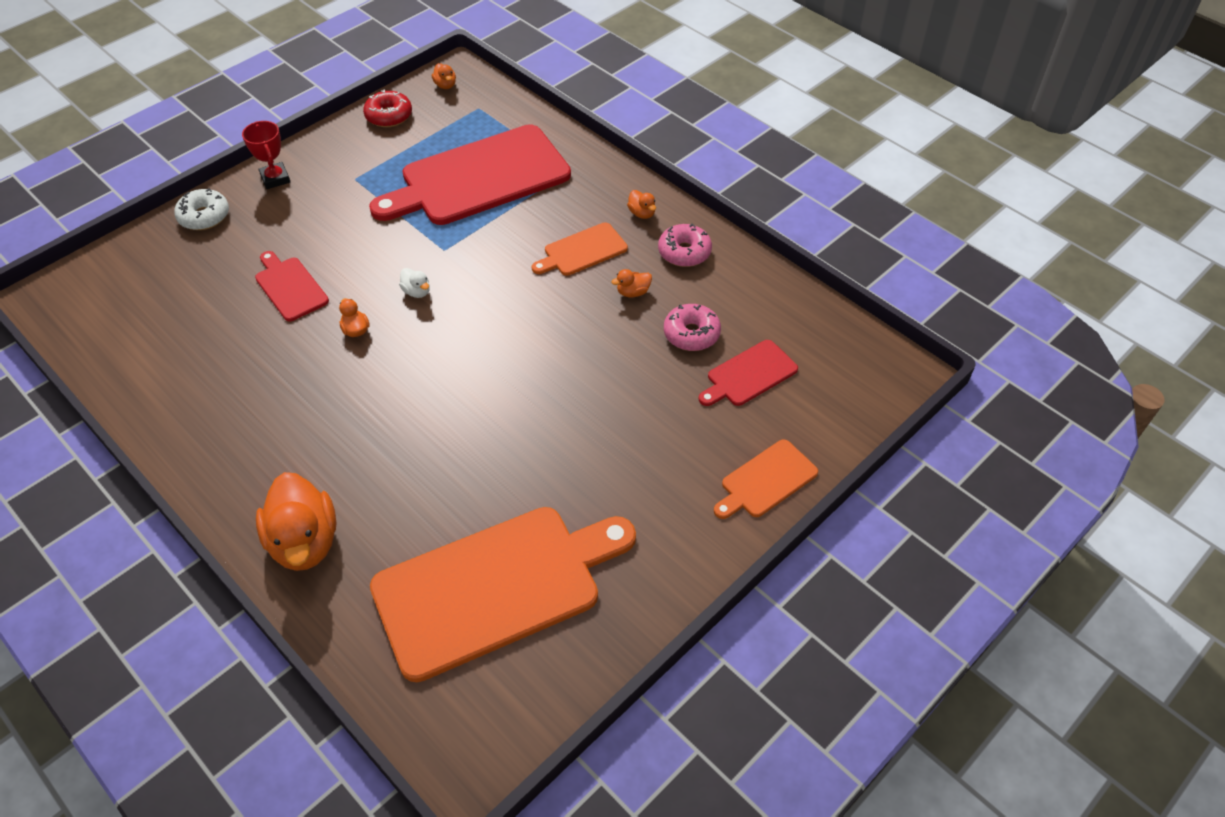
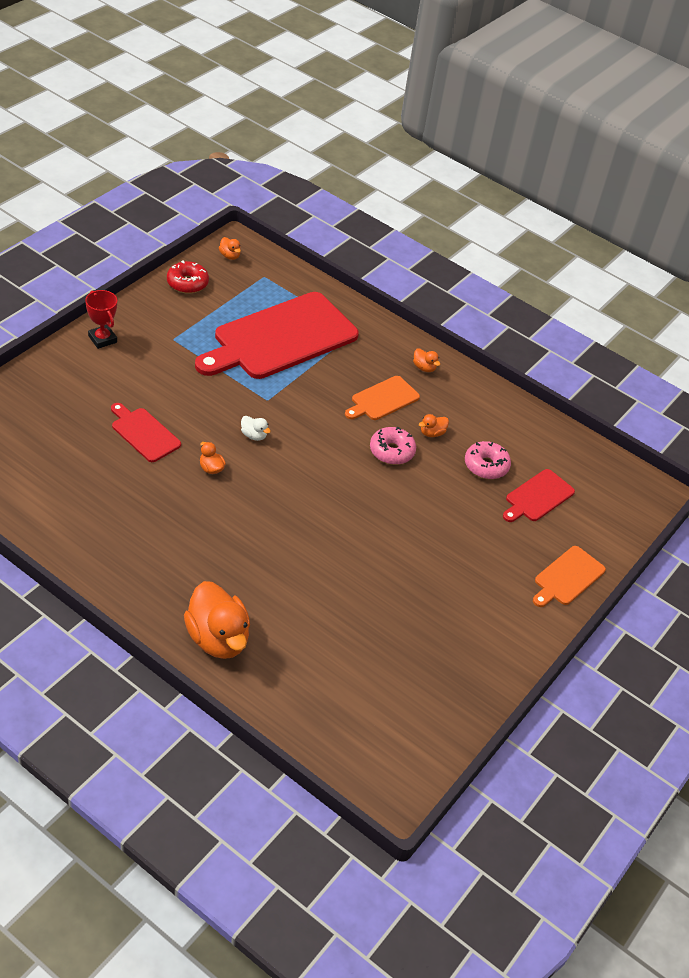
camera: 15 degrees left, 5 degrees down
white donut [174,188,229,230] -> none
orange cutting board [370,507,636,682] -> none
pink donut [658,223,712,267] -> pink donut moved to [370,426,416,465]

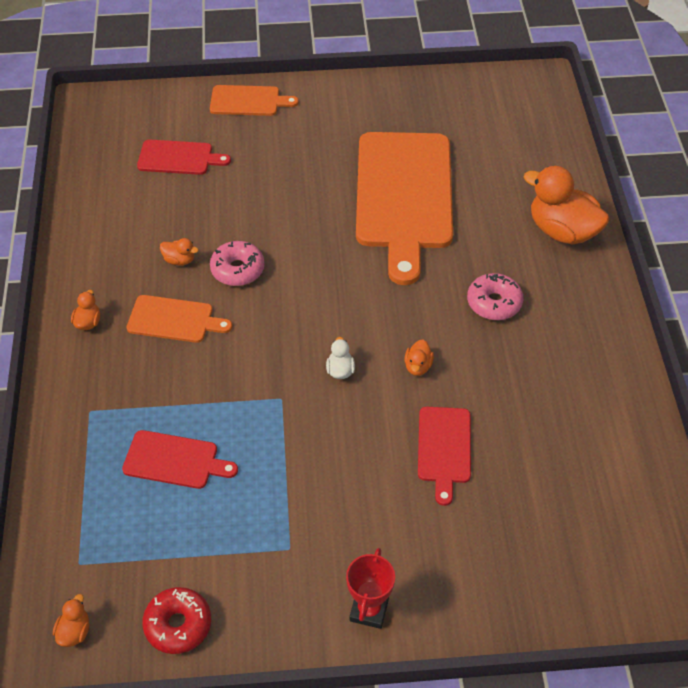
camera: 125 degrees left, 5 degrees up
orange duck [184,581,250,659] -> orange duck turned 75 degrees counterclockwise [524,166,609,244]
red cutting board [195,292,359,379] -> red cutting board [122,430,238,489], size x0.46
pink donut [465,441,511,479] -> pink donut moved to [467,273,523,320]
none -> orange cutting board [356,132,453,285]

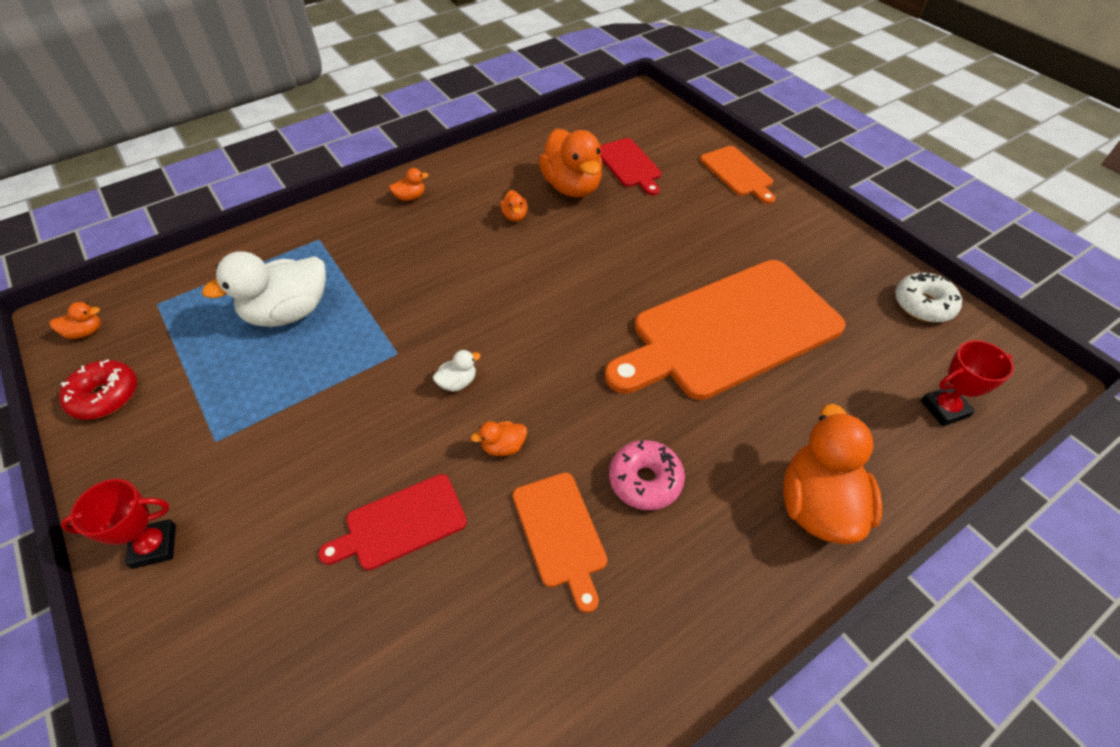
camera: 60 degrees right, 0 degrees up
red cutting board [122,430,238,489] -> white duck [202,251,326,327]
orange cutting board [127,295,232,343] -> orange cutting board moved to [513,473,607,613]
pink donut [210,241,265,286] -> none
none -> orange duck [539,129,603,197]
none -> white donut [895,273,962,322]
none -> red trophy [921,340,1014,426]

